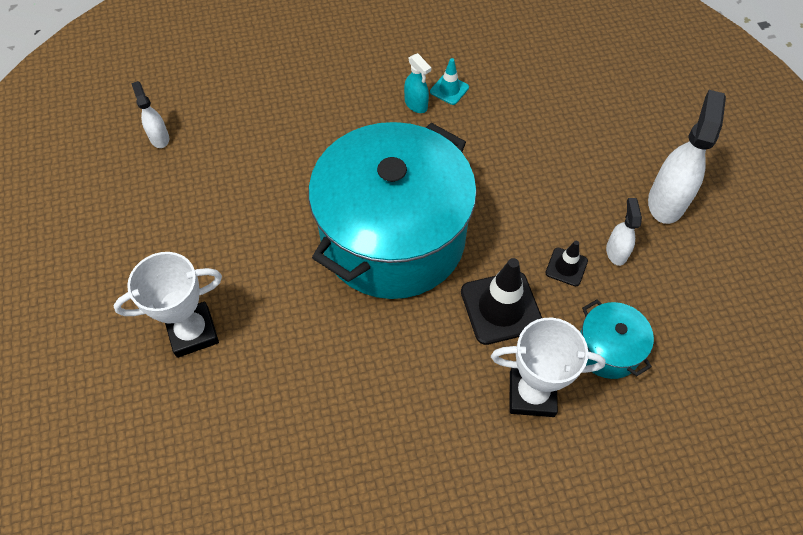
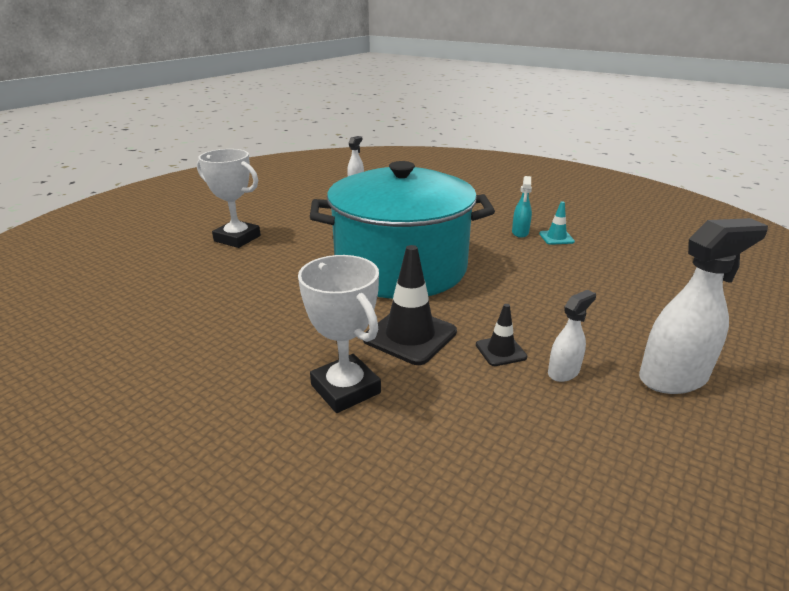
camera: 50 degrees right, 30 degrees down
turquoise pot [580,299,654,379] -> none

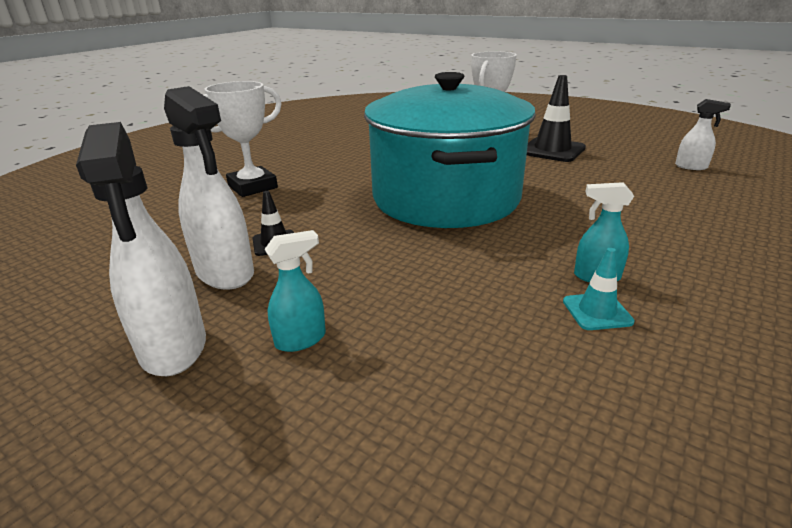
camera: 90 degrees right, 0 degrees up
black traffic cone [363,245,457,365] -> black traffic cone moved to [526,75,586,162]
white spray bottle [548,290,596,382] -> white spray bottle [164,86,254,289], size x1.87
none -> turquoise spray bottle [264,230,326,352]

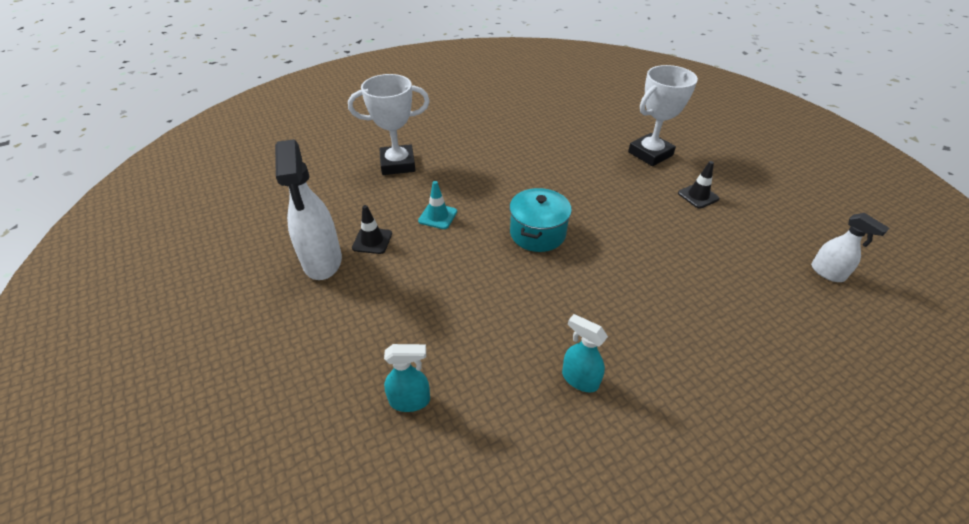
camera: 25 degrees right, 15 degrees up
white spray bottle [76,122,206,376] -> none
turquoise spray bottle [264,230,326,352] -> turquoise spray bottle moved to [384,344,430,412]
turquoise pot [364,72,536,228] -> turquoise pot [509,188,572,252], size x0.41
black traffic cone [526,75,586,162] -> black traffic cone [678,161,720,209], size x0.53
turquoise traffic cone [563,248,635,330] -> turquoise traffic cone moved to [418,181,457,229]

